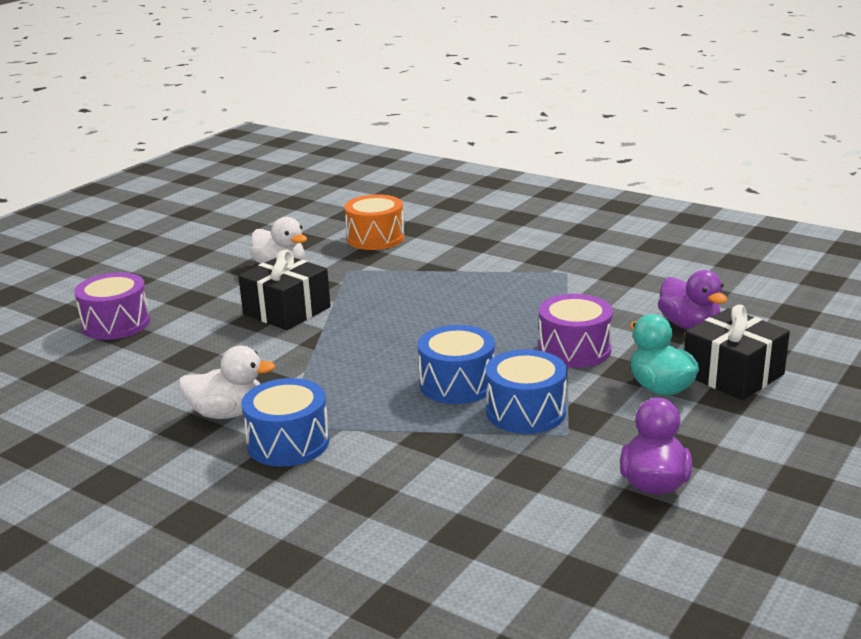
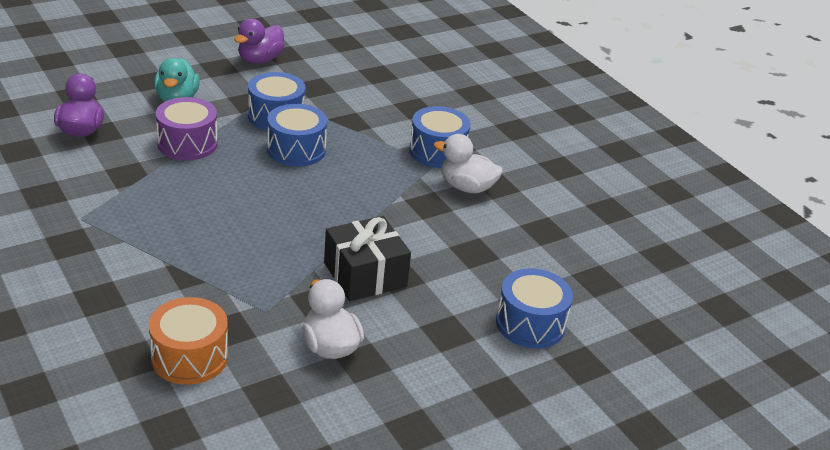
camera: 160 degrees left, 10 degrees up
purple drum [74,272,150,340] -> blue drum [496,268,573,348]
black gift [684,305,790,400] -> none

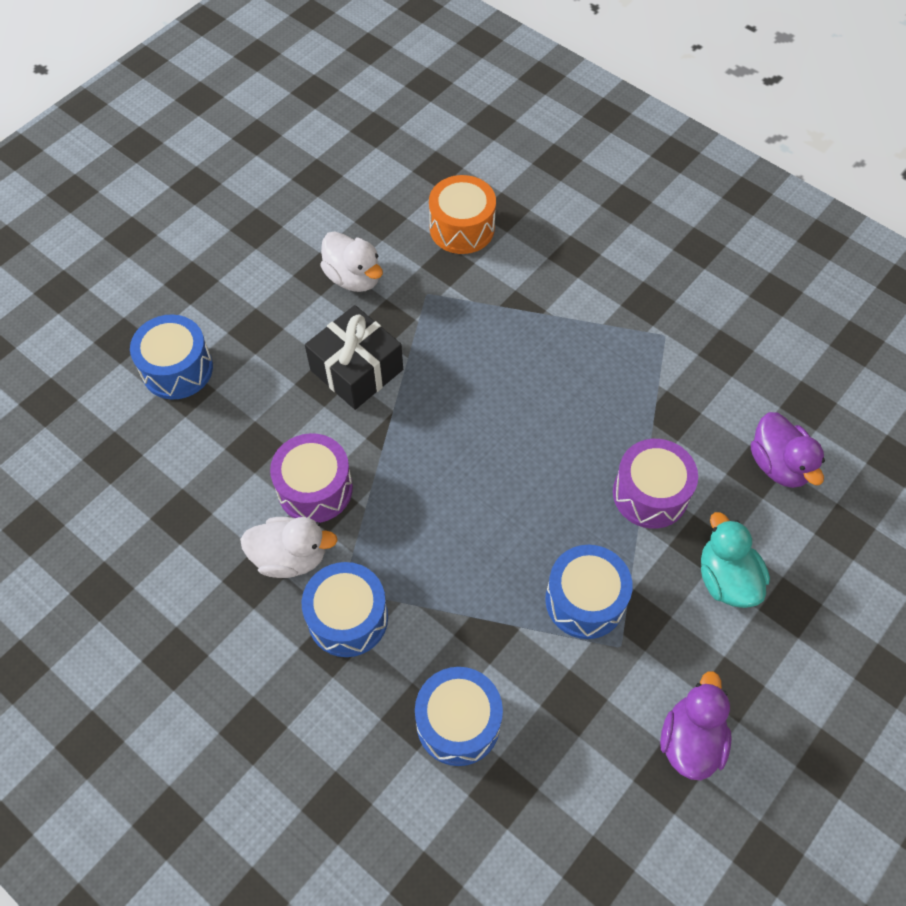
camera: 165 degrees right, 25 degrees up
blue drum [267,104,327,167] -> blue drum moved to [415,667,503,766]
none -> purple drum [270,433,353,523]

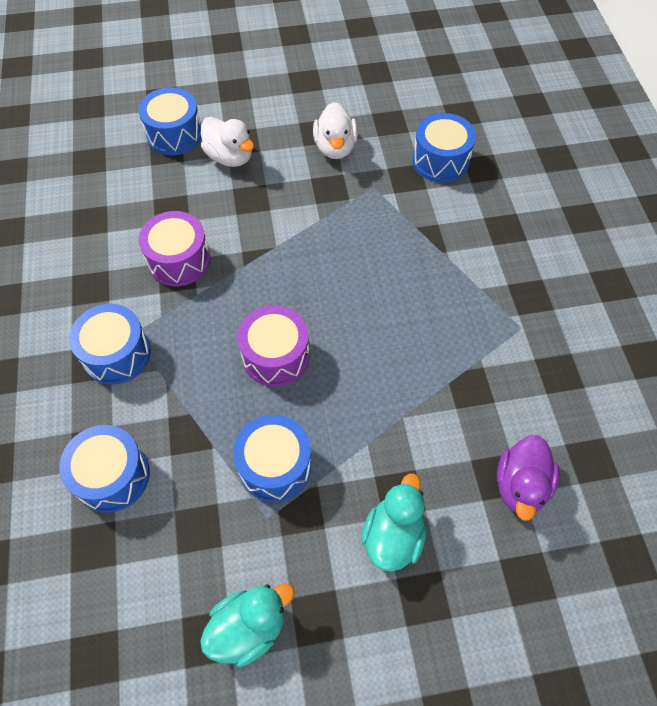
camera: 40 degrees right, 0 degrees up
white duck [240,517,338,578] -> white duck moved to [201,117,254,167]
black gift [305,305,403,410] -> none
orange drum [429,175,496,254] -> blue drum [412,113,476,183]
purple drum [613,439,698,529] -> purple drum moved to [238,305,310,387]
purple duck [660,671,732,780] -> turquoise duck [200,583,295,667]

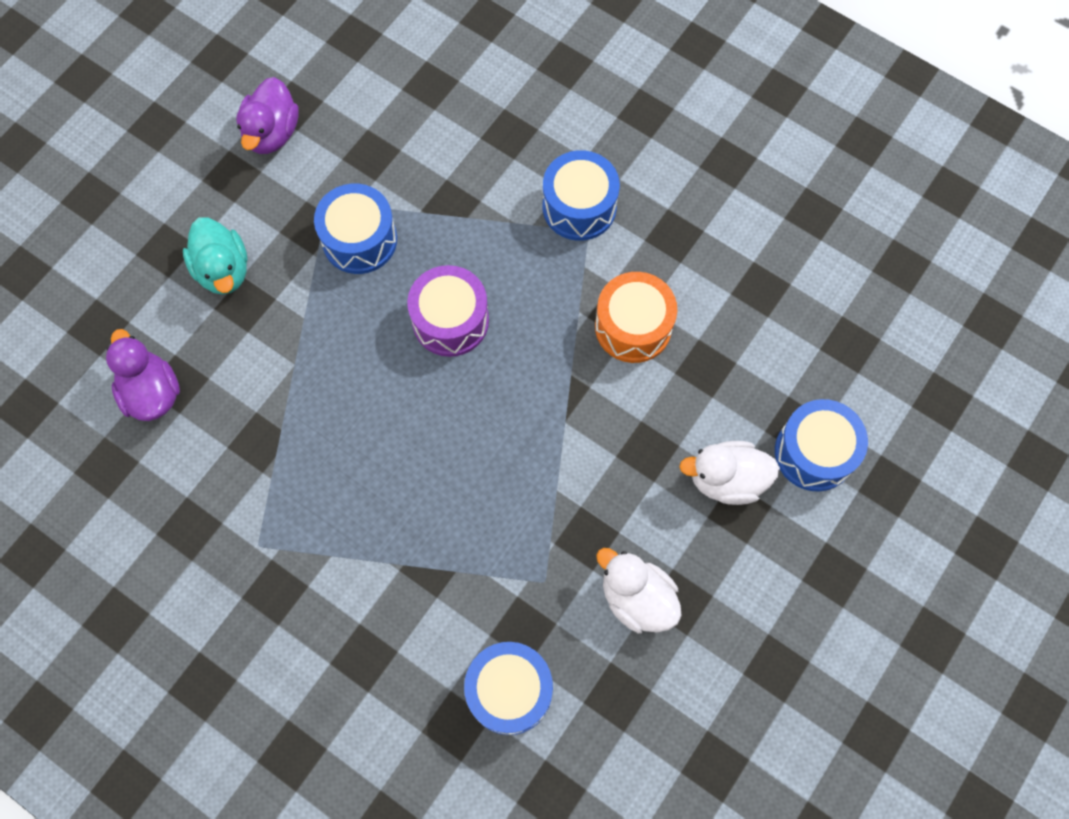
camera: 135 degrees right, 10 degrees up
blue drum [59,425,150,513] -> none
purple drum [139,211,211,286] -> orange drum [595,272,677,363]
turquoise duck [200,583,295,667] -> purple duck [236,77,299,154]

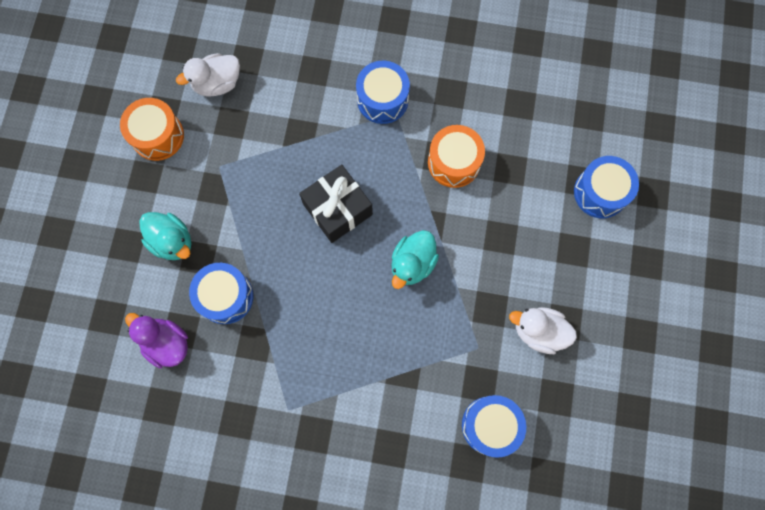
camera: 25 degrees left, 5 degrees up
purple duck [236,77,299,154] -> orange drum [120,98,184,161]
blue drum [314,184,397,274] -> blue drum moved to [189,263,253,324]
purple drum [407,265,489,357] -> black gift [299,164,373,243]
white duck [679,441,780,505] -> white duck moved to [176,53,240,97]
none -> turquoise duck [391,230,439,289]

